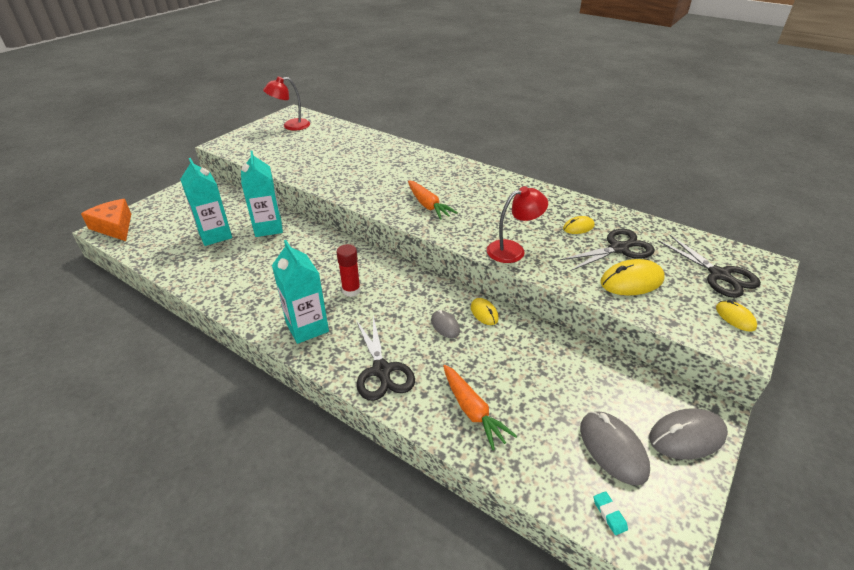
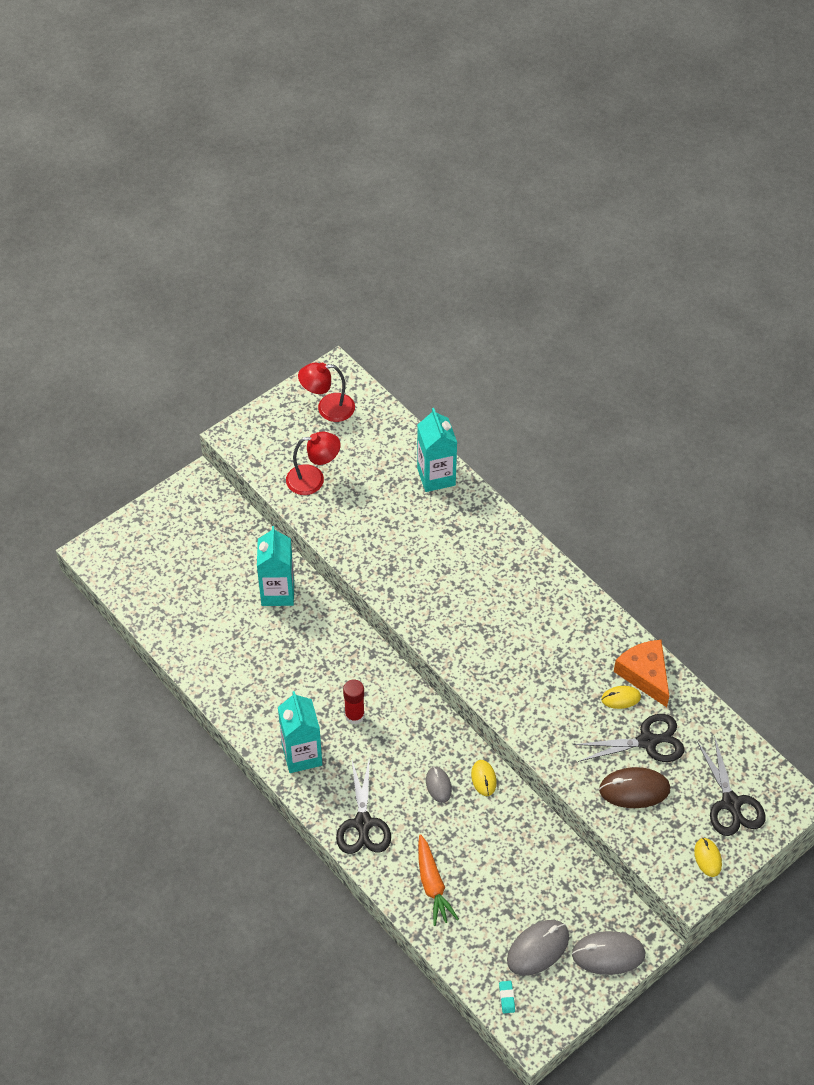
camera: 15 degrees right, 15 degrees up
orange cheese [81,199,131,241] -> orange cheese moved to [614,640,669,707]
turquoise carton [180,158,232,246] -> turquoise carton moved to [417,408,457,492]
orange carrot [408,181,458,220] -> none
red lamp [487,186,548,263] -> red lamp moved to [286,432,341,495]
grey mouse [580,411,650,485] -> grey mouse turned 60 degrees clockwise [507,920,569,976]
yellow mouse [600,259,665,295] -> brown mouse [599,767,670,808]

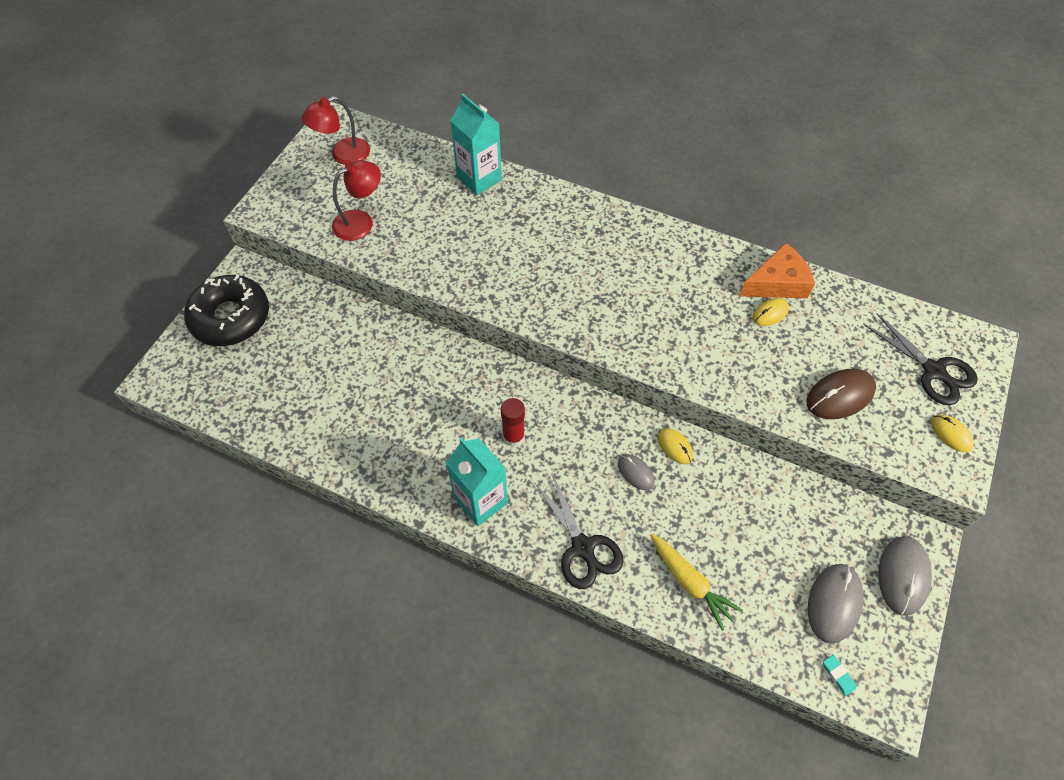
camera: 25 degrees left, 5 degrees up
turquoise carton [257,526,294,606] -> none
orange carrot [418,834,459,926] -> yellow carrot [650,534,743,631]
grey mouse [572,931,645,975] -> grey mouse turned 45 degrees counterclockwise [878,536,932,616]
black scissors [574,714,685,762] -> none
orange cheese [614,640,669,707] -> orange cheese turned 120 degrees clockwise [739,243,815,299]
none -> black donut [184,275,269,346]

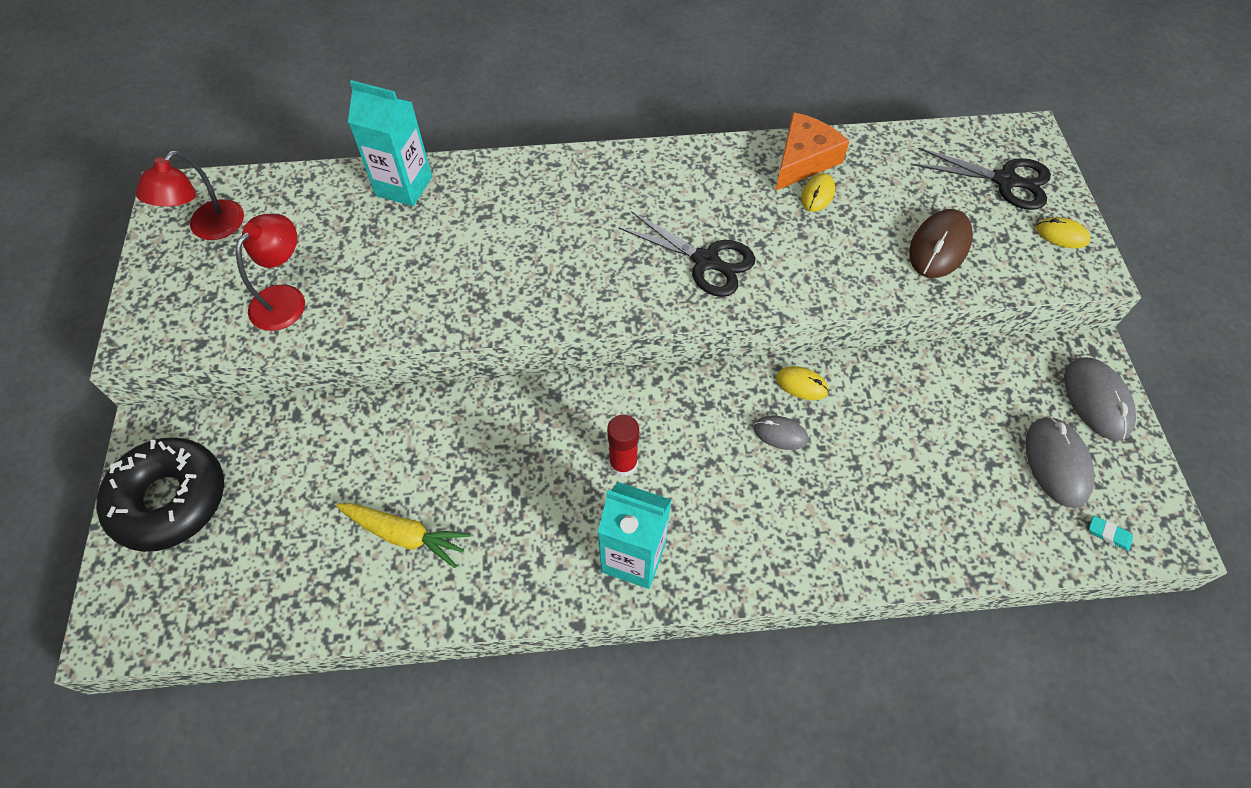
camera: 30 degrees left, 0 degrees up
black scissors [534,473,624,589] -> black scissors moved to [618,211,755,297]
yellow carrot [650,534,743,631] -> yellow carrot moved to [336,503,471,568]

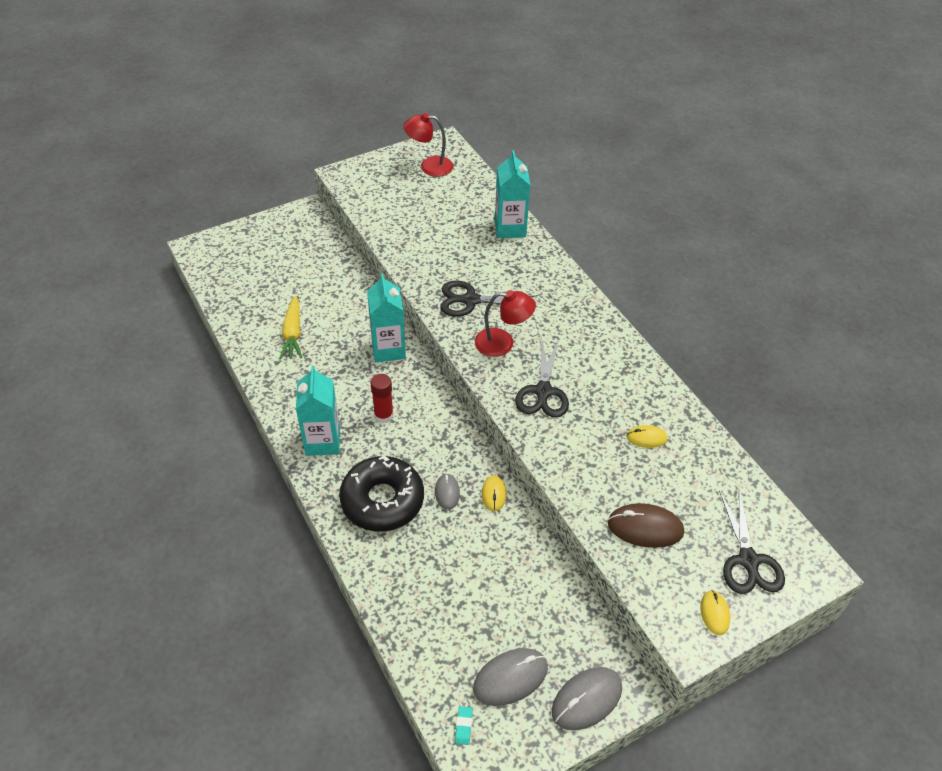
camera: 65 degrees right, 10 degrees down
black donut [96,437,224,552] -> black donut moved to [339,456,424,531]
red lamp [236,214,305,331] -> red lamp moved to [475,290,536,357]
orange cheese [775,112,850,191] -> none
none -> turquoise carton [367,274,406,362]
none -> black scissors [440,281,537,317]

